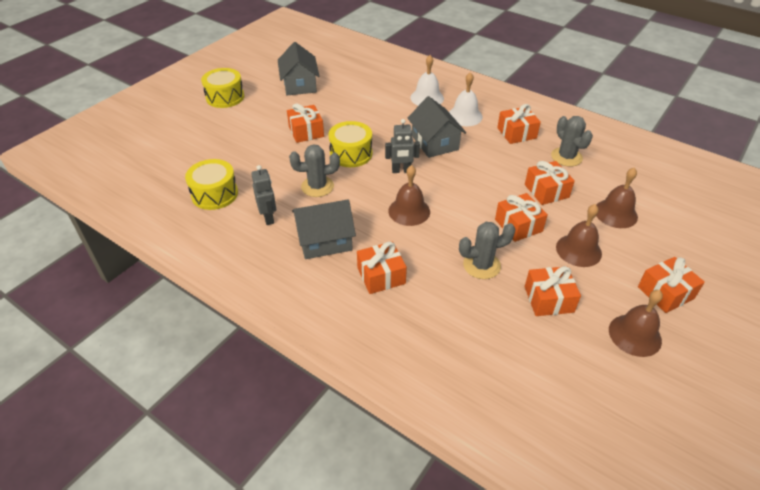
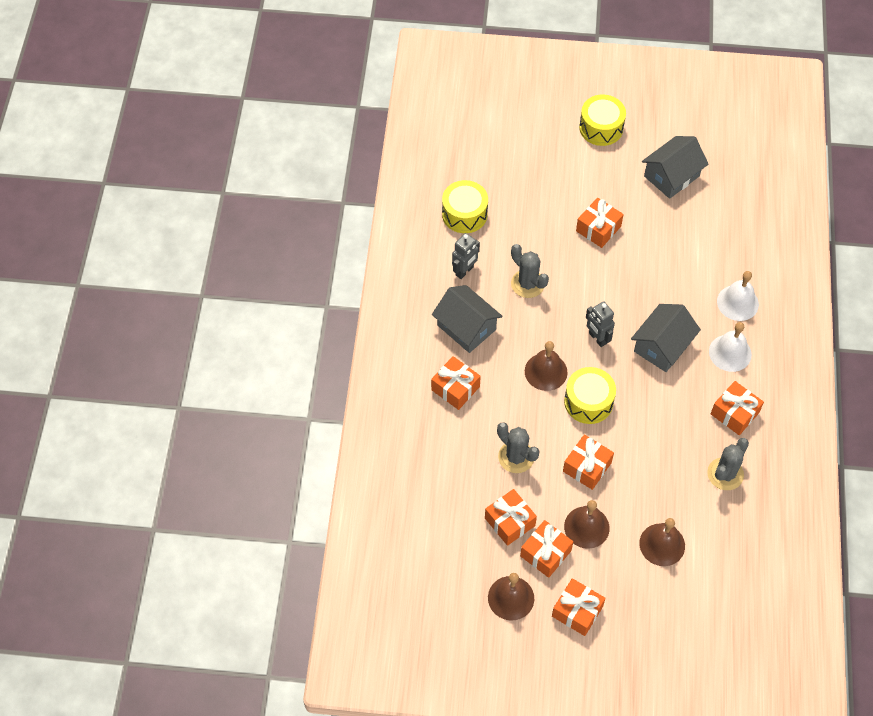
camera: 60 degrees right, 15 degrees up
yellow drum [329,121,372,167] -> yellow drum moved to [564,367,616,424]
orange gift [525,161,575,205] -> orange gift moved to [520,520,573,578]

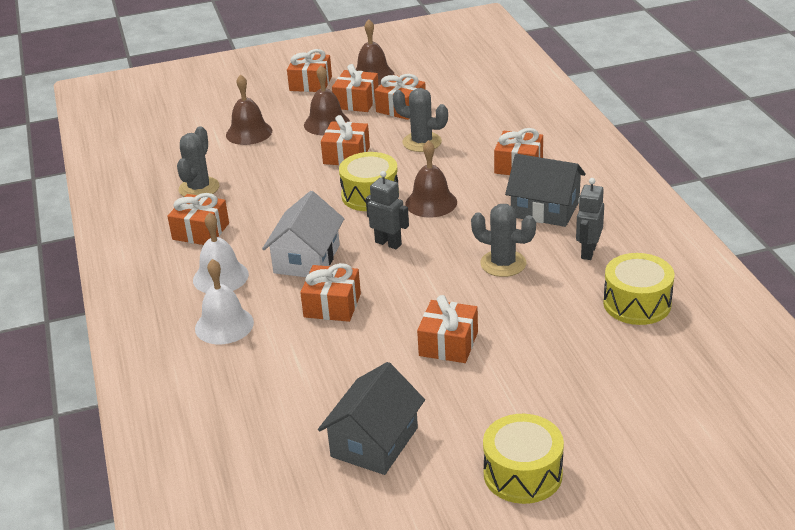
camera: 160 degrees right, 25 degrees down
grey house [631,304,701,372] -> white house [262,191,344,277]
none -> orange gift [300,263,361,322]

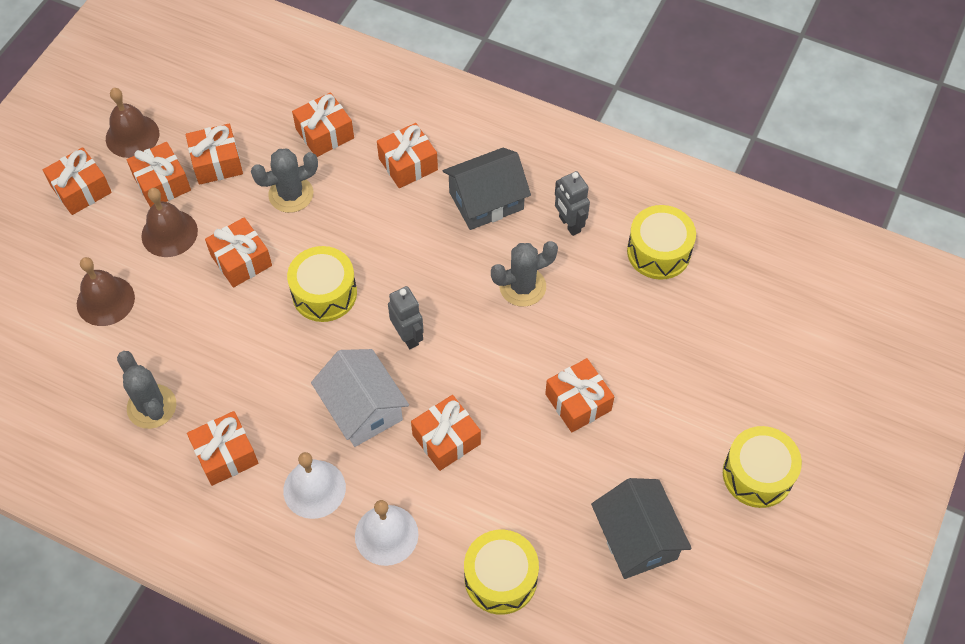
camera: 50 degrees left, 25 degrees up
grey robot [366,171,409,249] -> grey robot turned 75 degrees clockwise [388,286,424,349]
brown bell [405,140,457,218] -> none
none -> orange gift [292,92,354,157]
none -> yellow drum [464,530,539,615]

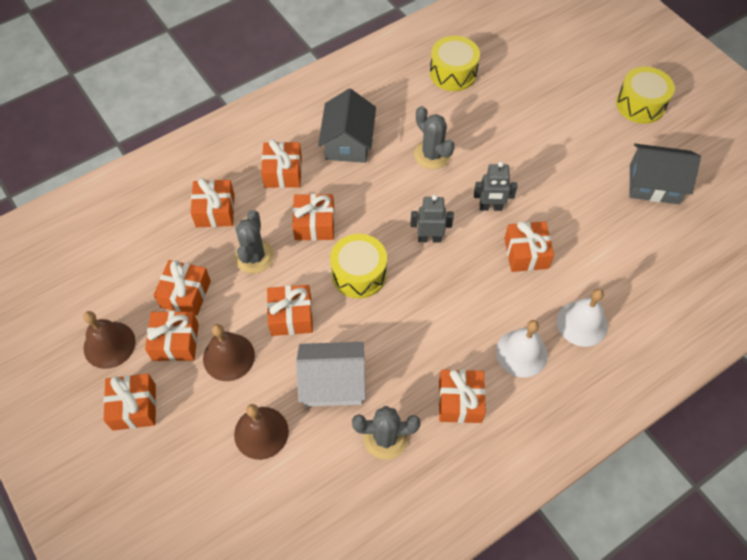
camera: 60 degrees left, 0 degrees up
white house [311,349,409,447] -> white house moved to [296,342,366,407]
yellow drum [464,530,539,615] -> none
grey cactus [491,241,558,307] -> grey cactus turned 45 degrees counterclockwise [414,106,455,169]
orange gift [545,358,614,432] -> orange gift moved to [292,194,335,241]
grey robot [555,171,590,236] -> grey robot moved to [474,162,517,211]

